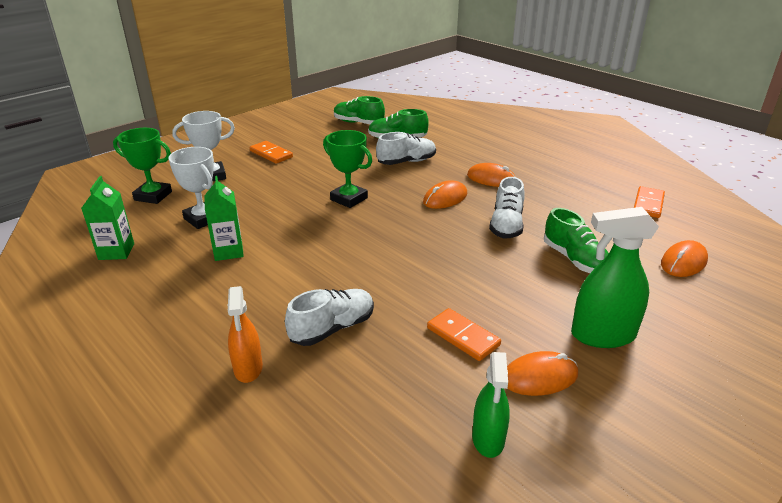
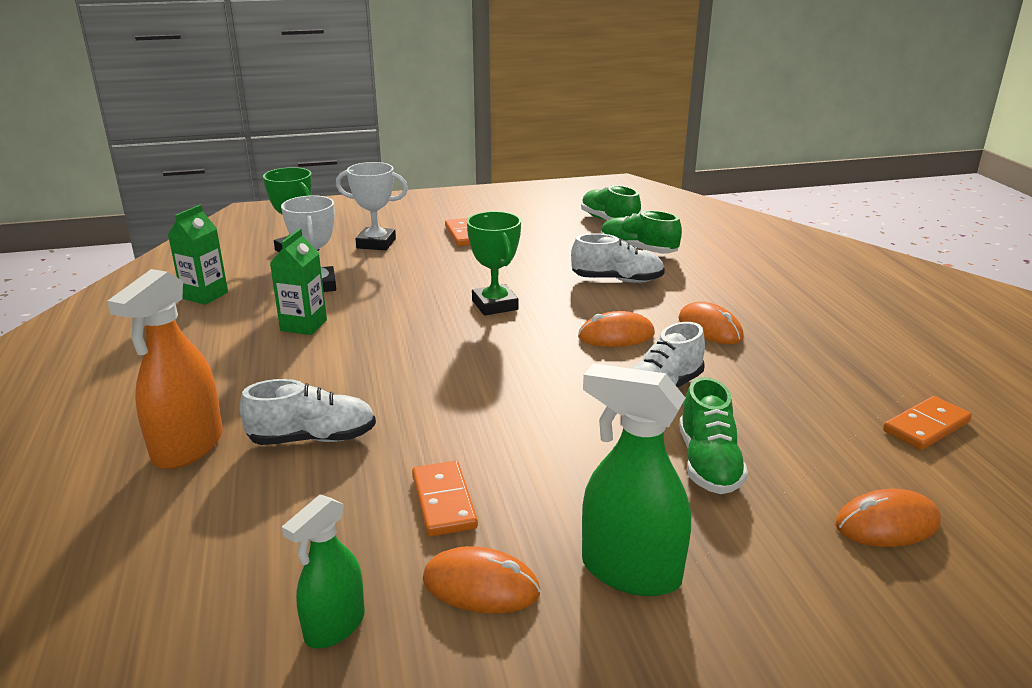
camera: 30 degrees right, 5 degrees down
orange spray bottle [228,286,263,383] -> orange spray bottle [107,269,223,469], size x1.57

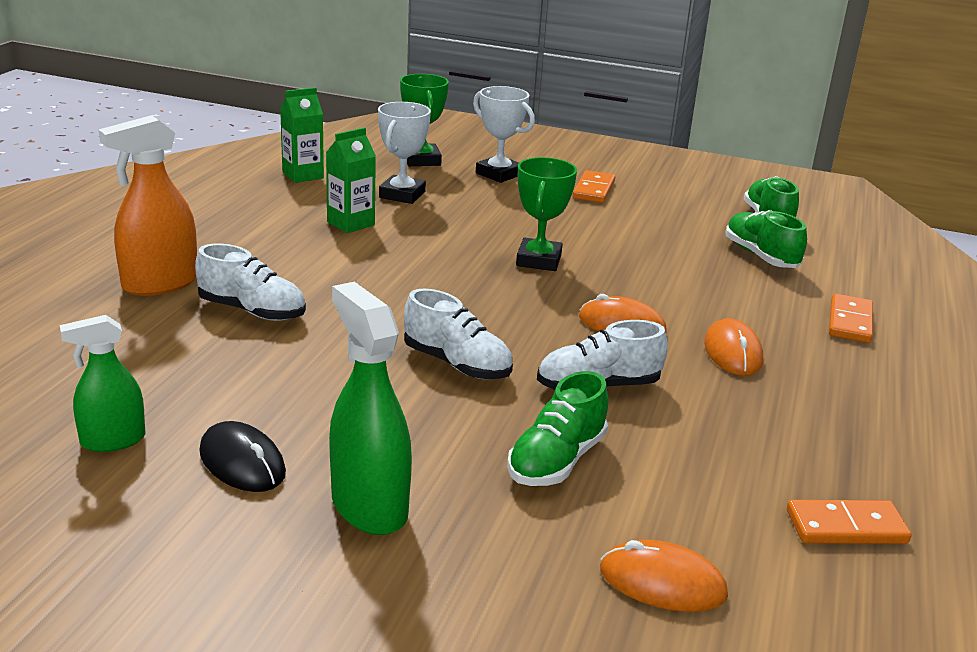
camera: 30 degrees right, 0 degrees up
orange domino [412,461,478,537] -> orange domino moved to [829,294,873,343]
orange mouse [423,546,540,614] -> black mouse [199,421,286,492]
white shoe [571,233,665,283] -> white shoe moved to [404,289,513,379]

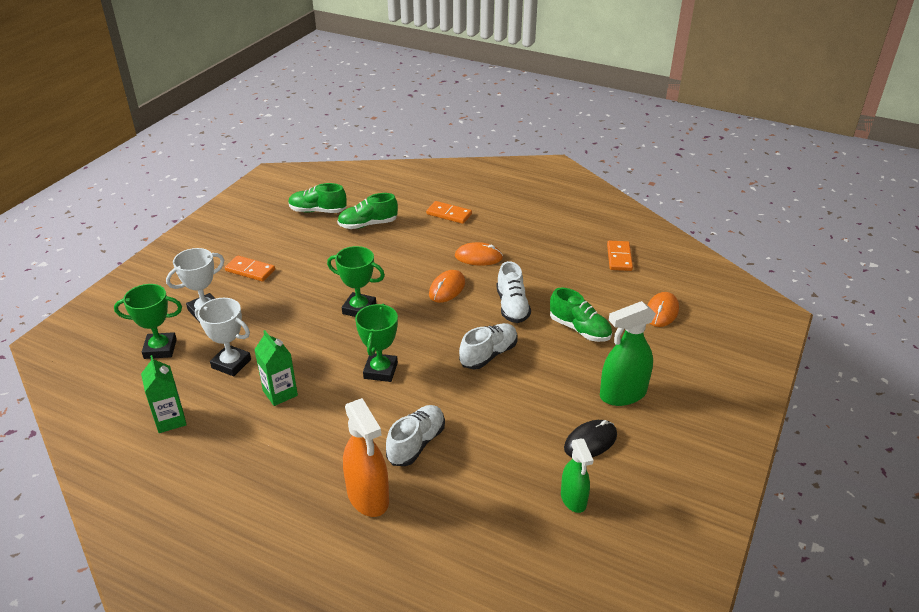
camera: 80 degrees left, 10 degrees up
none -> green trophy [355,304,398,382]

